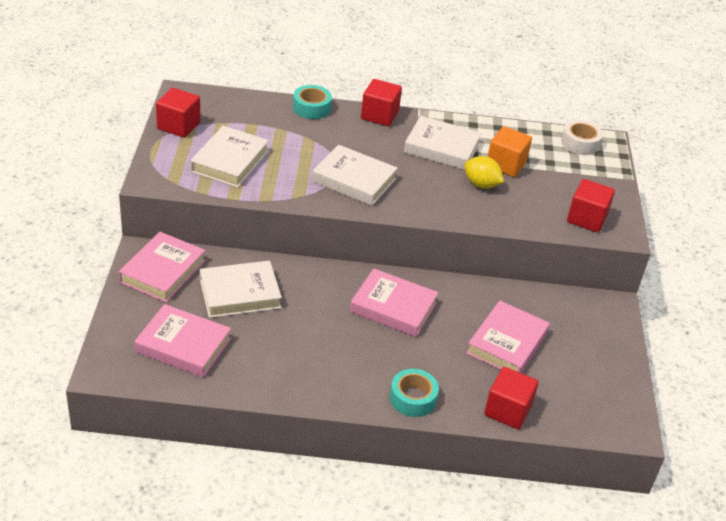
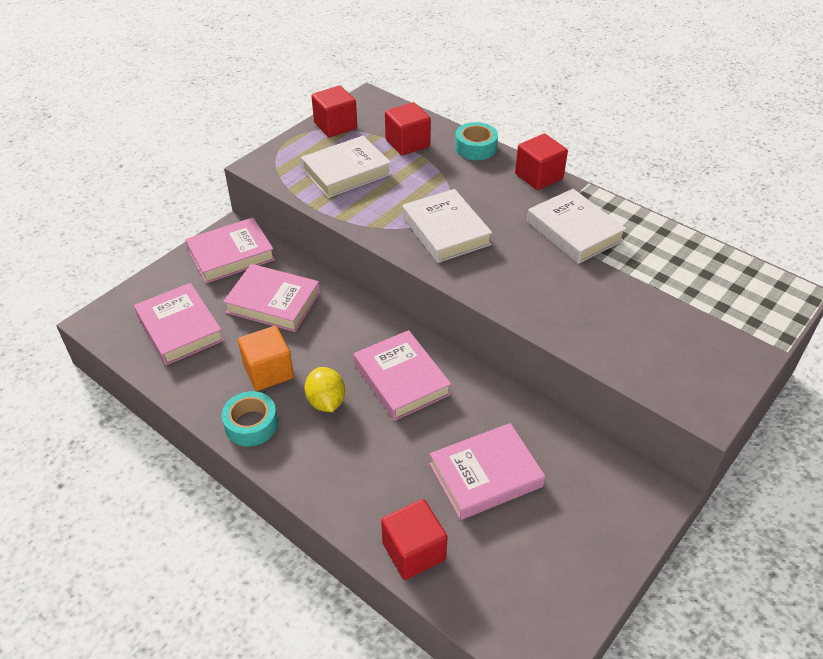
camera: 40 degrees right, 5 degrees up
white book [200,261,282,318] -> pink book [223,264,320,332]
turquoise tape [390,369,439,417] -> turquoise tape moved to [222,391,278,446]
yellow lemon [465,156,504,189] -> yellow lemon moved to [305,367,345,412]
orange cube [488,126,532,177] -> orange cube moved to [238,326,294,391]
white tape [561,120,603,155] -> none
red cube [567,179,615,232] -> red cube moved to [385,102,431,155]

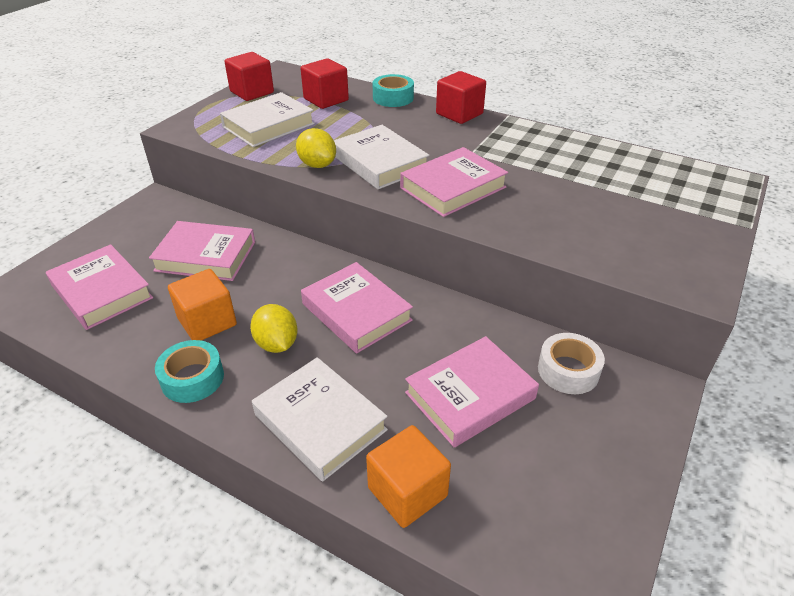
camera: 10 degrees left, 5 degrees down
pink book [185,217,275,284] -> pink book moved to [400,147,508,217]
red cube [381,499,448,580] -> orange cube [366,425,451,528]
white book [527,189,626,264] -> white book moved to [252,357,388,482]
none -> yellow lemon [296,128,336,168]
none -> white tape [538,333,605,394]

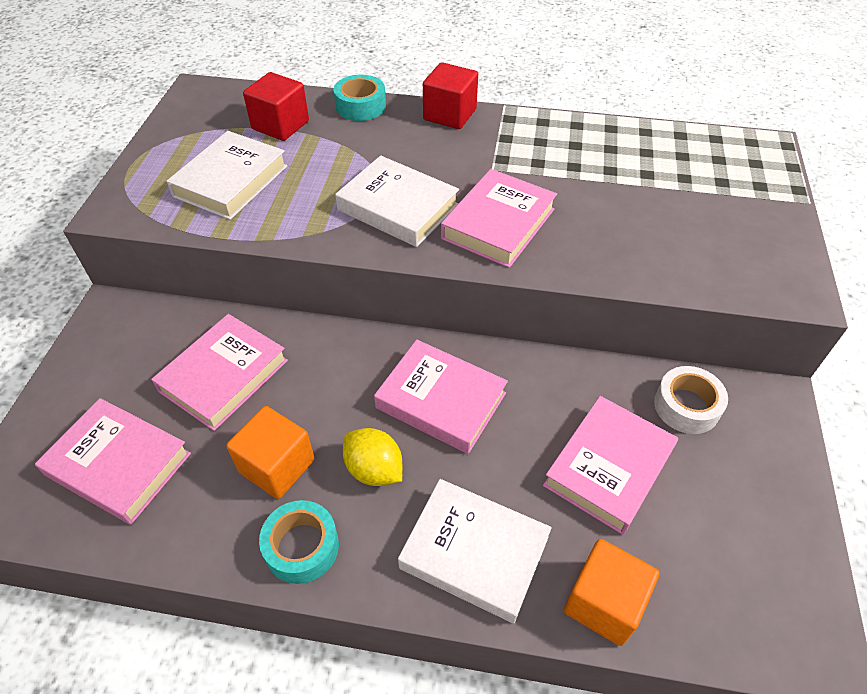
camera: 20 degrees left, 10 degrees up
pink book [149,221,255,281] -> pink book turned 45 degrees counterclockwise [151,314,288,431]
red cube [224,52,274,101] -> none
yellow lemon [296,128,336,168] -> none

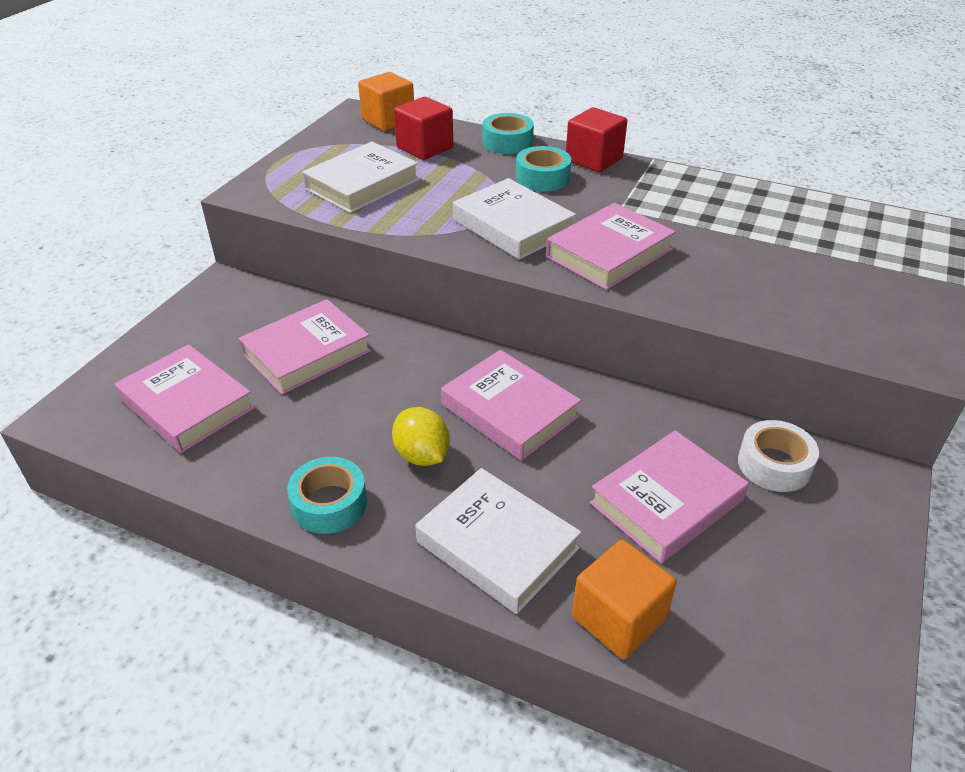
camera: 15 degrees right, 10 degrees down
orange cube [226,406,315,499] -> orange cube moved to [358,72,414,131]
none -> turquoise tape [516,146,571,192]

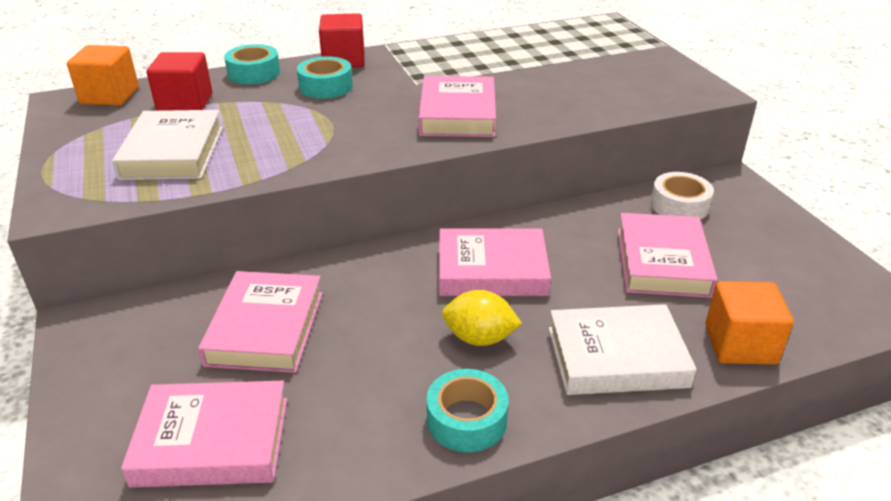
camera: 45 degrees left, 5 degrees down
white book [453,178,576,260] -> none

